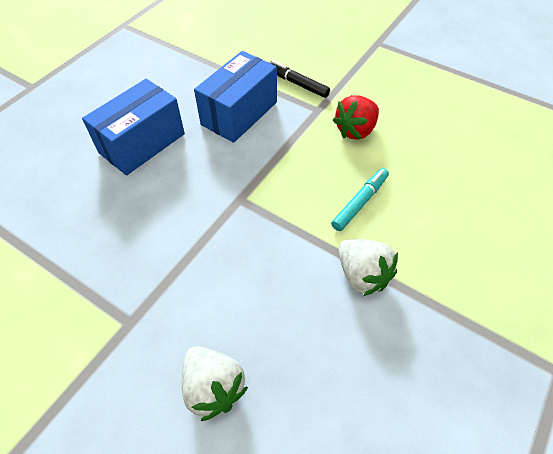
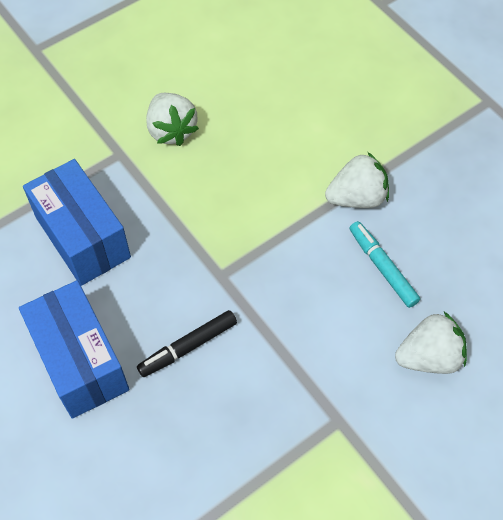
camera: 70 degrees left, 5 degrees up
black marker [269,60,330,98] -> black marker moved to [137,310,237,377]
turquoise marker [331,168,389,231] -> turquoise marker moved to [350,221,420,308]
red strawberry [333,95,379,140] -> white strawberry [146,93,199,146]

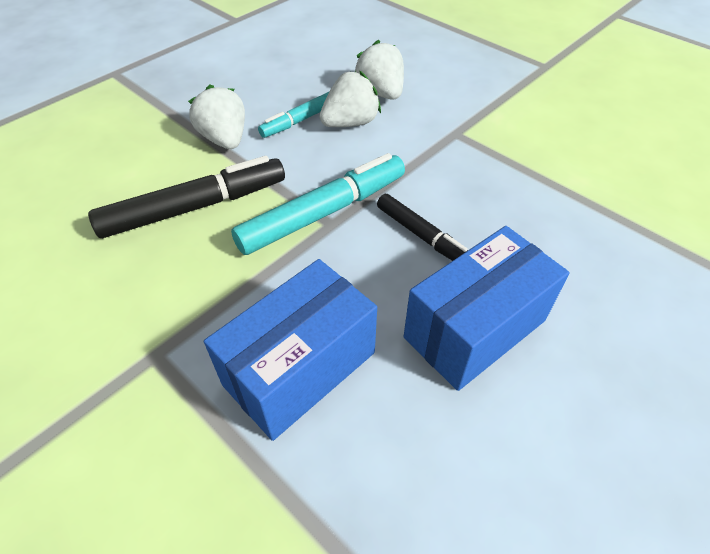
camera: 100 degrees left, 10 degrees down
white strawberry [146,93,199,146] -> white strawberry moved to [320,71,381,127]
none -> black marker [88,156,285,238]
none -> turquoise marker [231,153,405,255]

